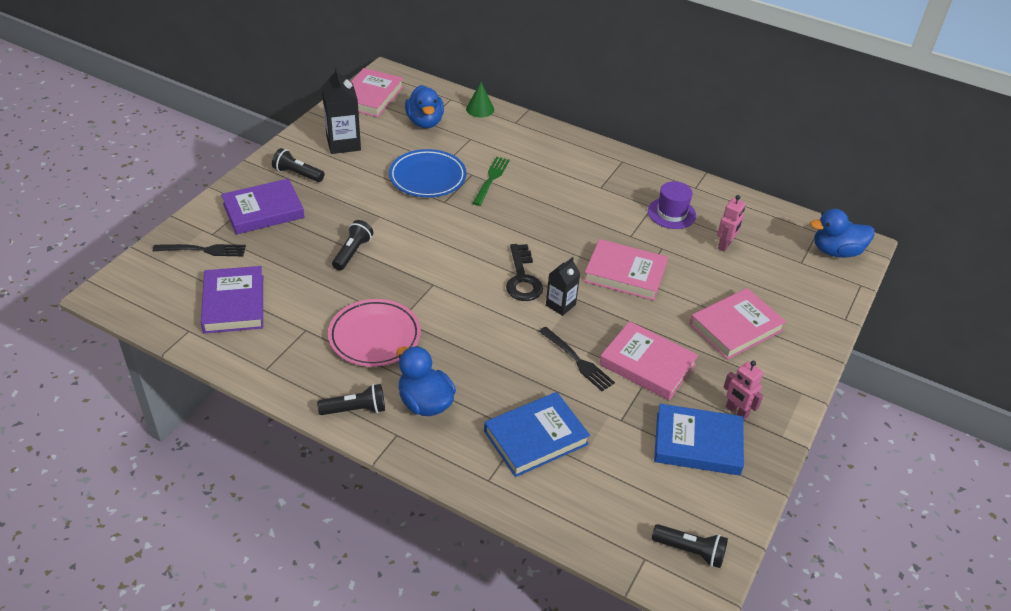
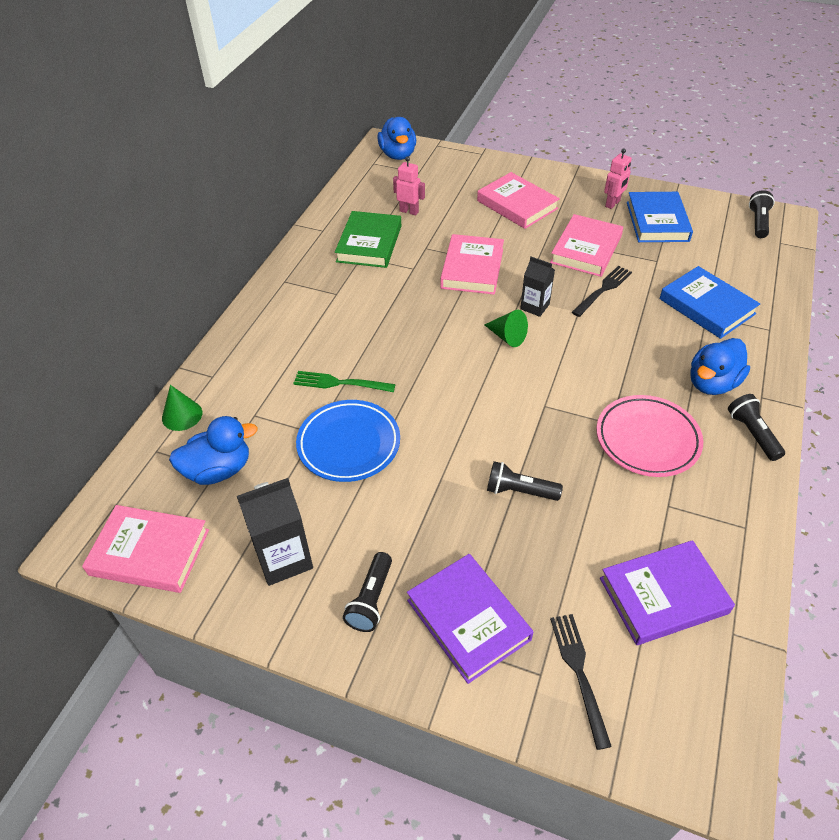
camera: 95 degrees left, 5 degrees up
black key [506,244,543,301] -> green cone [484,310,528,347]
purple hat [648,181,696,229] -> green book [335,211,401,268]

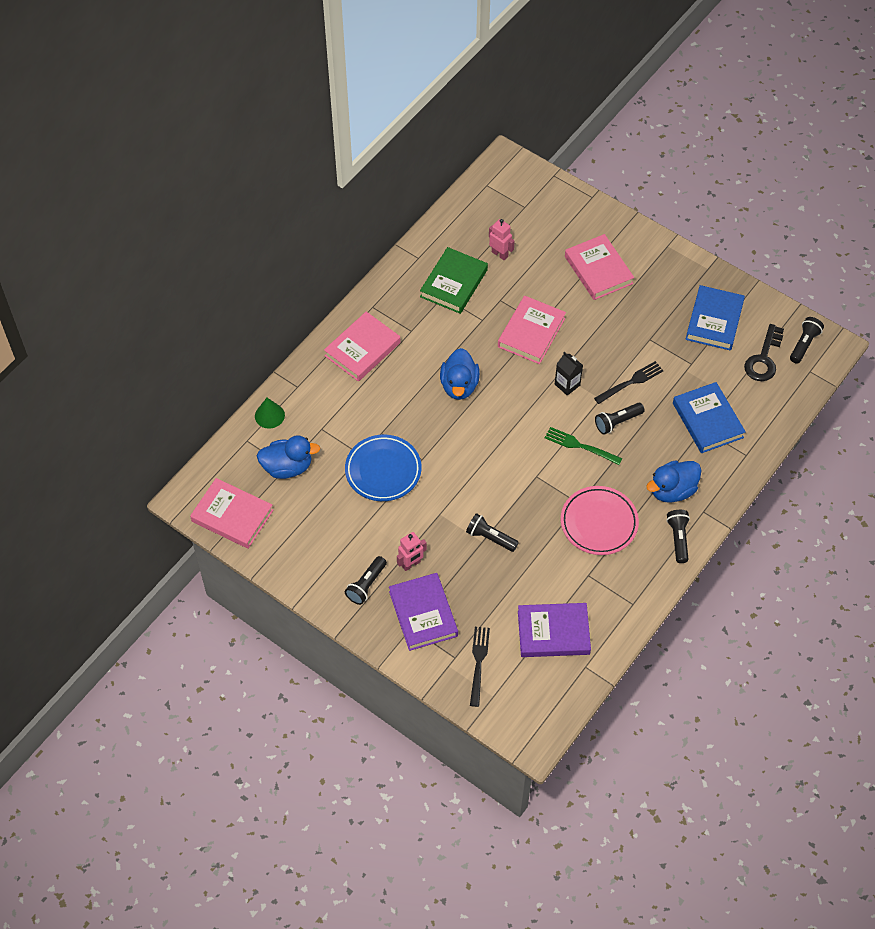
camera: 15 degrees right, 10 degrees up
black carton [237,478,313,586] -> none
green fork [293,371,396,392] -> green fork moved to [545,427,622,465]
blue duck [377,117,416,160] -> blue duck moved to [440,348,480,400]
green cone [484,310,528,347] -> none
pink book [550,214,623,277] -> pink book moved to [324,312,401,382]
pink robot [604,148,632,209] -> pink robot moved to [397,532,427,571]
none -> black flashlight [595,403,645,435]
none -> black key [744,324,784,381]

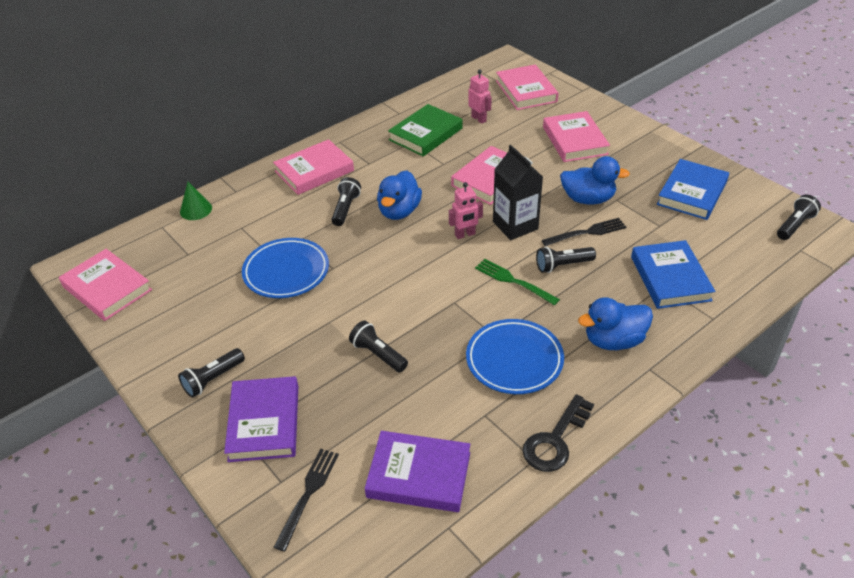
camera: 15 degrees right, 15 degrees down
blue duck [257,435,320,479] -> blue duck moved to [560,156,630,204]
pink robot [397,532,427,571] -> pink robot moved to [449,182,483,239]
black carton [555,352,583,396] -> black carton [493,145,543,240], size x1.62
pink plate [561,486,639,555] -> blue plate [466,319,564,394]
black flashlight [666,510,690,563] -> black flashlight moved to [331,177,361,226]
black key [744,324,784,381] -> black key moved to [523,394,594,472]
none -> pink book [496,64,558,110]

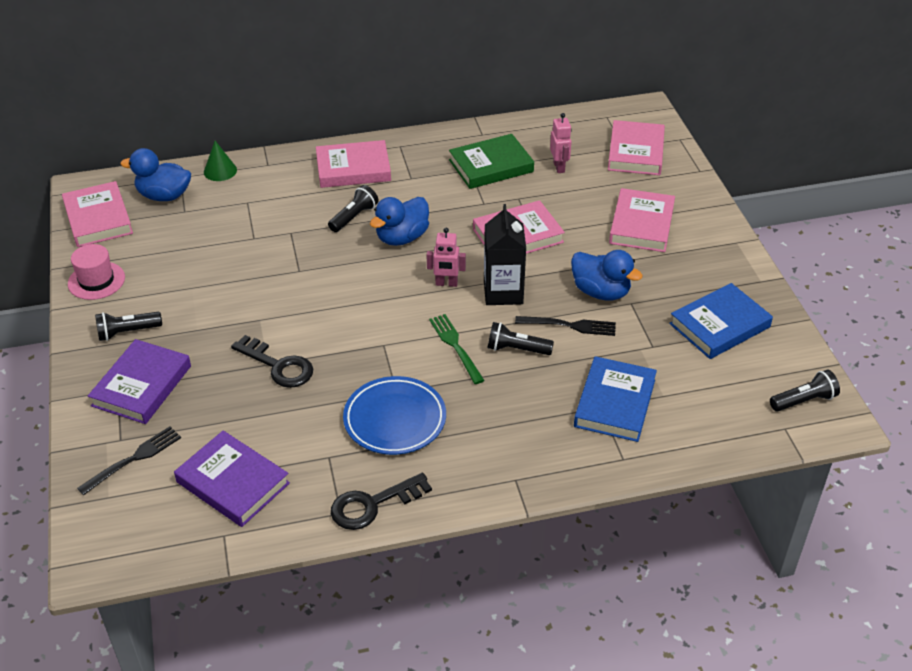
camera: 25 degrees right, 0 degrees up
blue plate [242,238,329,298] -> none
black flashlight [349,321,408,372] -> black key [231,335,313,388]
blue duck [578,297,653,350] -> blue duck moved to [120,148,191,201]
none -> pink hat [68,244,125,300]

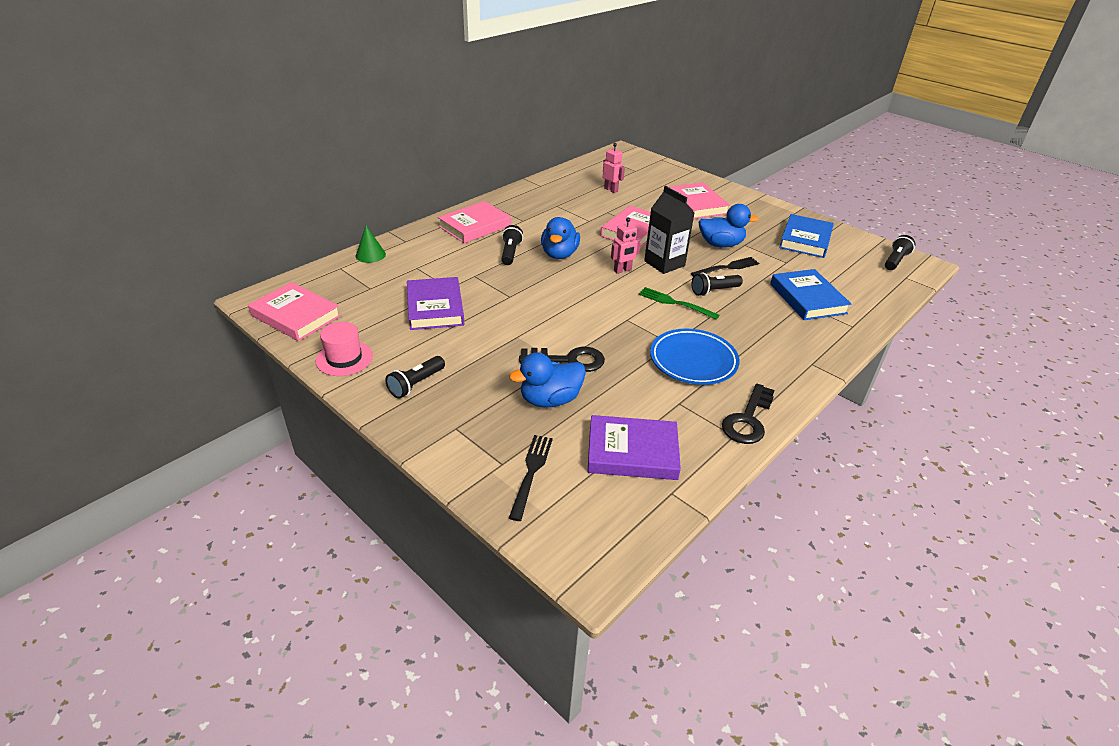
camera: 35 degrees left, 5 degrees down
purple book [88,339,191,424] -> purple book moved to [407,277,464,330]
blue duck [120,148,191,201] -> blue duck moved to [509,352,586,407]
green book [449,134,534,189] -> none
pink book [608,120,665,175] -> none

